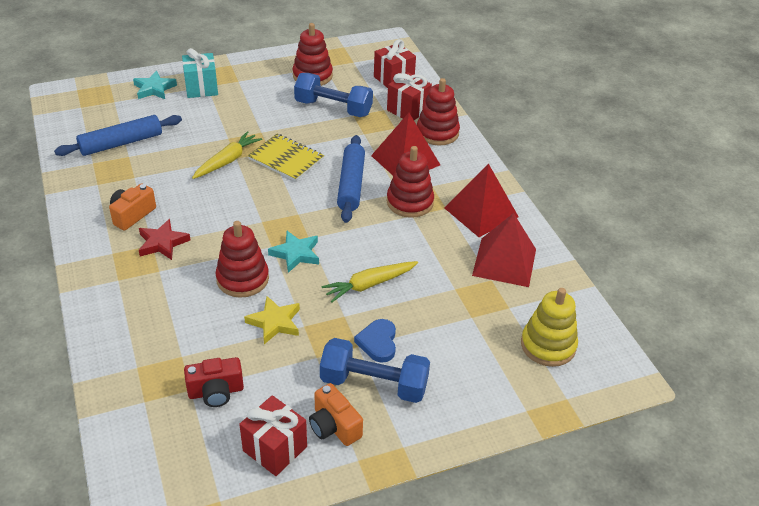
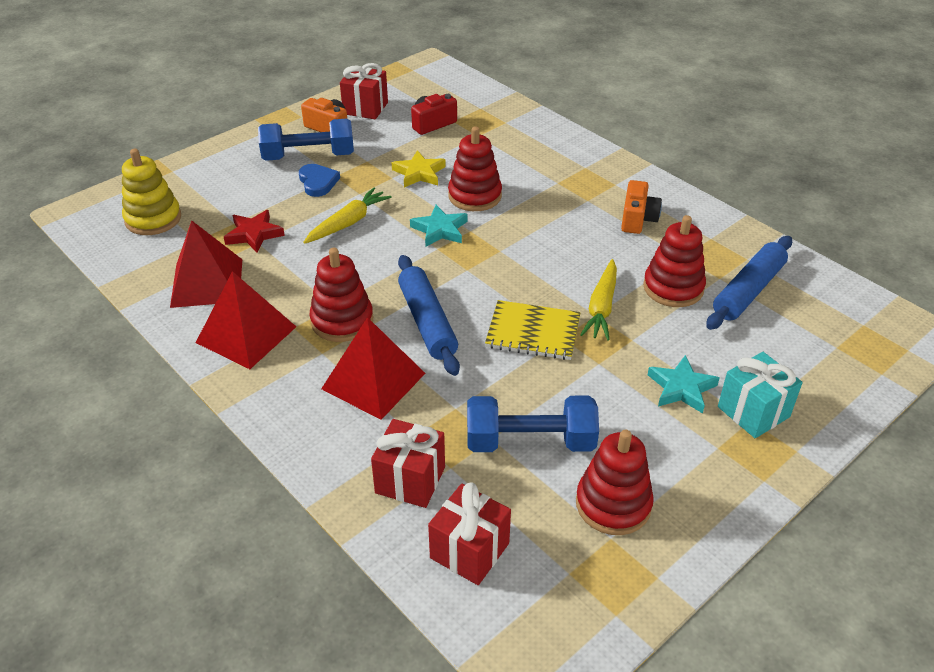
camera: 160 degrees right, 0 degrees up
turquoise star [133,71,177,99] -> turquoise star moved to [648,355,719,414]
red star [139,219,190,260] -> red star moved to [224,210,285,253]
red stacking toy [417,78,460,145] -> red stacking toy moved to [643,215,706,307]

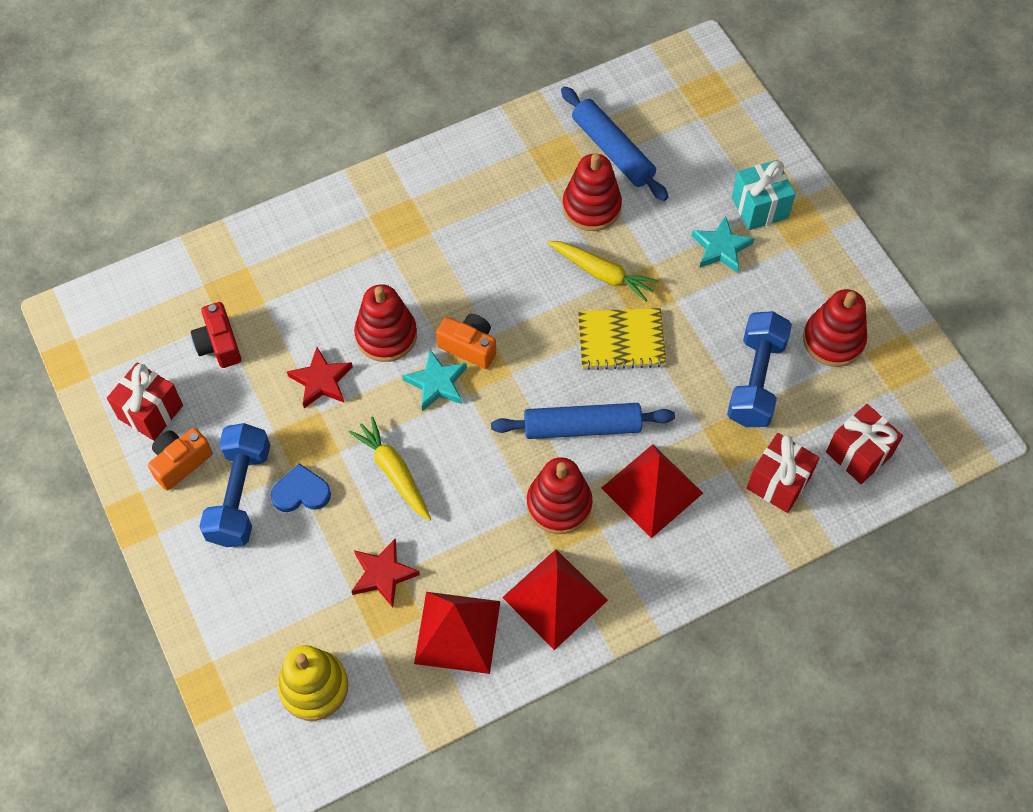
camera: 75 degrees left, 20 degrees up
yellow star [392,150,446,187] -> red star [287,347,353,408]
yellow notebook [485,300,581,360] -> yellow notebook turned 60 degrees clockwise [578,308,666,370]
orange camera [621,180,662,234] -> orange camera moved to [436,314,496,369]

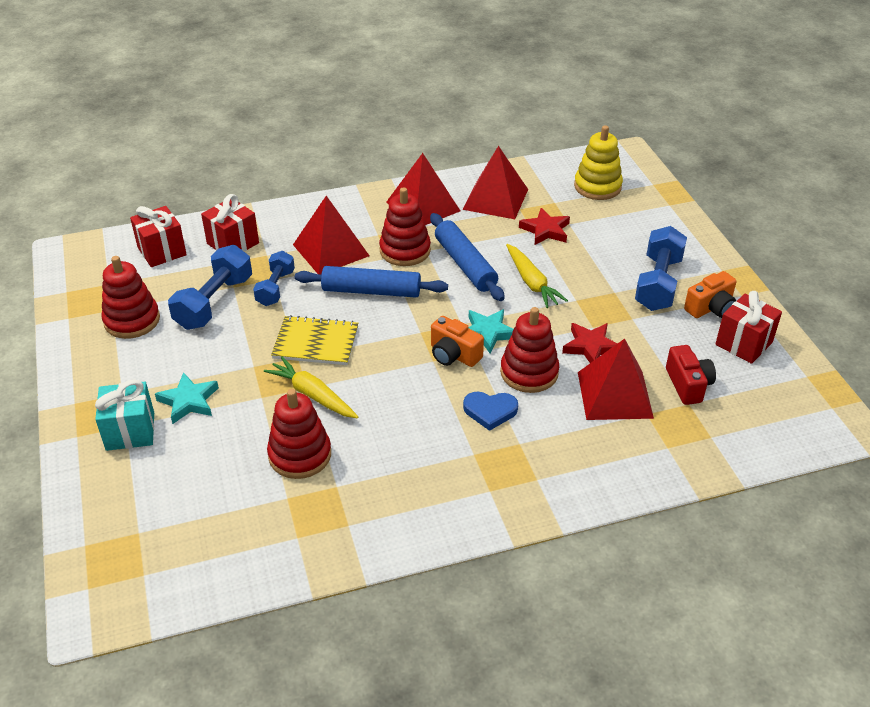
camera: 170 degrees left, 20 degrees down
blue heart [270,463,331,512] -> blue heart moved to [463,392,518,431]
blue rolling pin [561,86,668,201] -> blue rolling pin moved to [430,213,505,301]
none -> blue dumbbell [253,251,295,306]
none -> red pyramid [578,339,654,420]

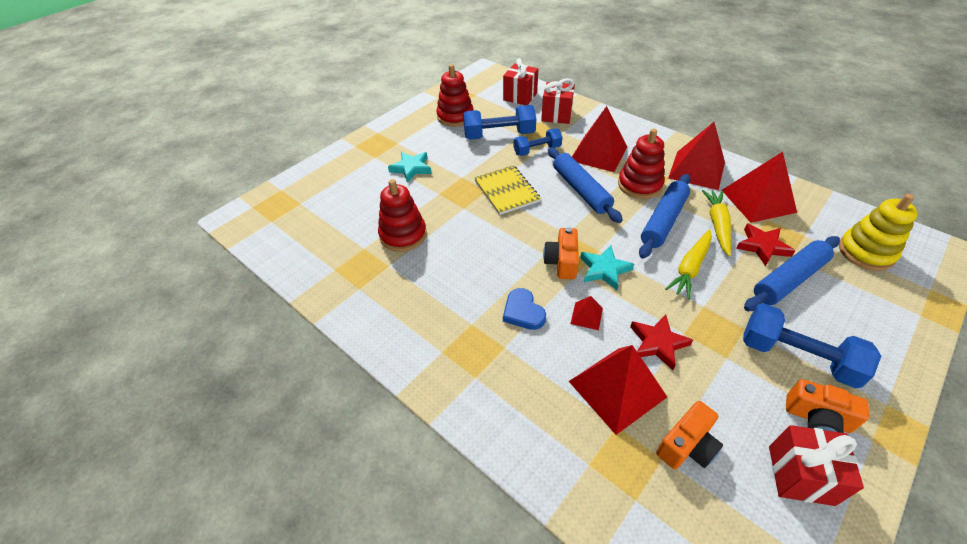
camera: 60 degrees right, 5 degrees up
turquoise gift [95,379,154,451] -> none
yellow carrot [264,357,359,418] -> yellow carrot moved to [702,190,731,256]
red stacking toy [500,307,559,393] -> red pyramid [570,296,603,330]
blue dumbbell [635,226,687,311] -> blue dumbbell turned 45 degrees clockwise [743,303,881,389]
red camera [666,345,716,405] -> orange camera [656,401,723,469]
none -> blue rolling pin [744,236,840,311]

